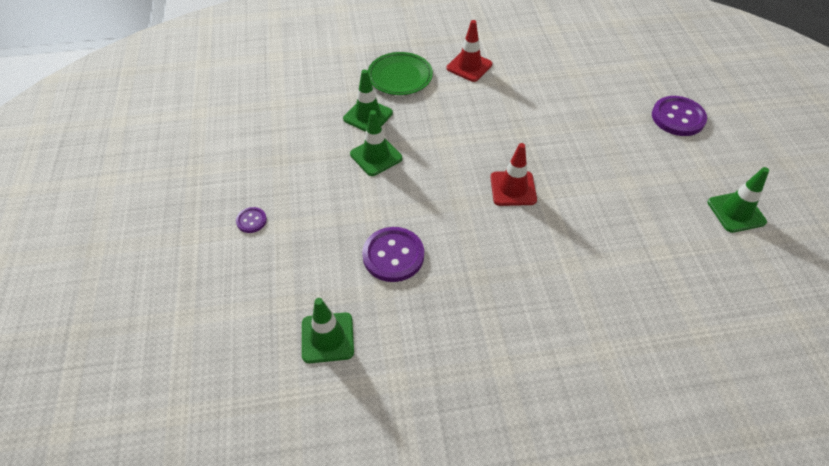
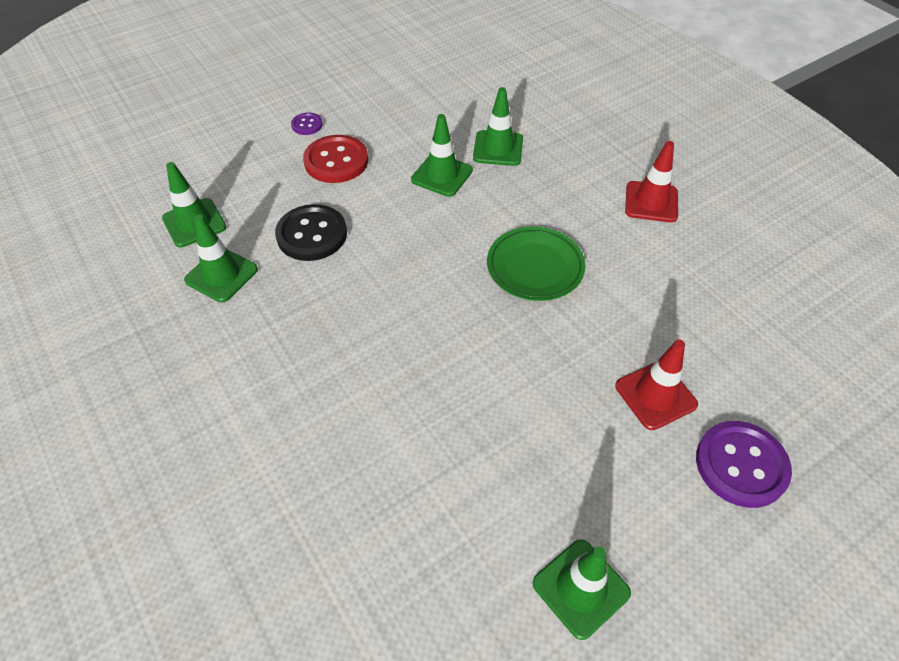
camera: 65 degrees right, 0 degrees up
purple button [362,227,424,282] -> black button [275,204,347,261]
green plate [368,52,433,95] -> green plate moved to [487,226,586,301]
red traffic cone [490,143,537,206] -> red traffic cone moved to [615,340,698,430]
none -> green traffic cone [184,215,258,303]
none -> red button [303,135,368,183]

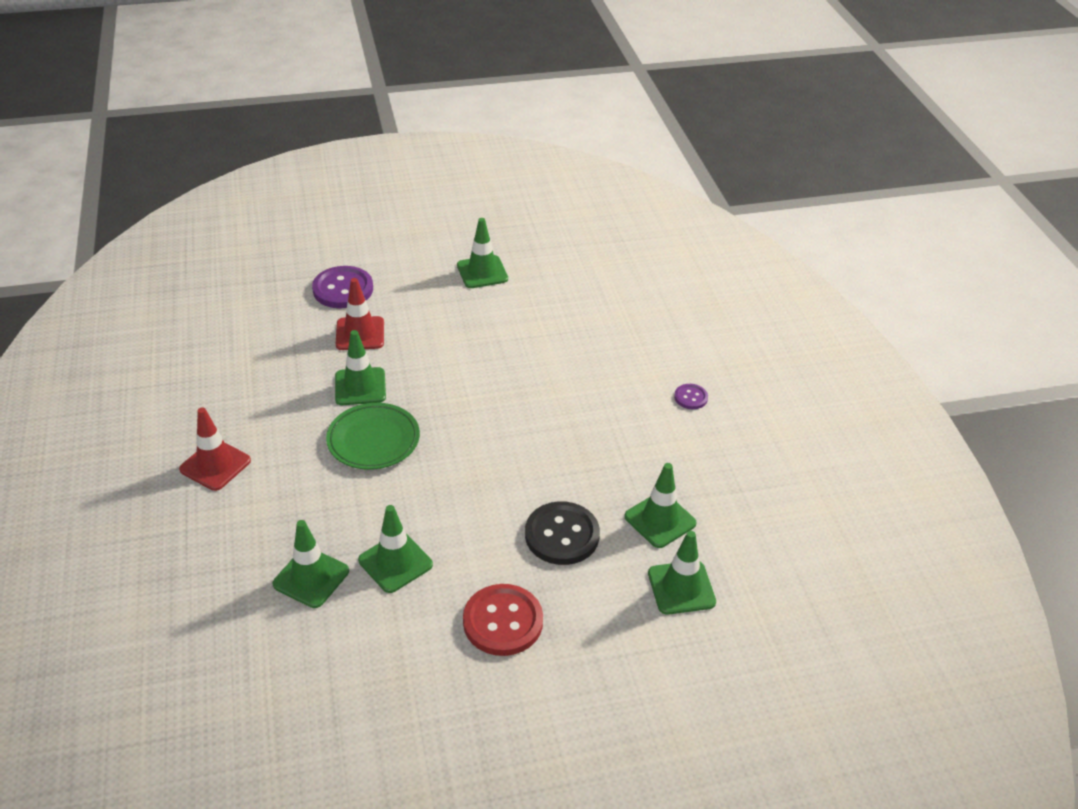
camera: 160 degrees left, 10 degrees down
purple button [291,113,323,135] -> purple button moved to [674,384,708,409]
none -> green traffic cone [335,330,386,405]

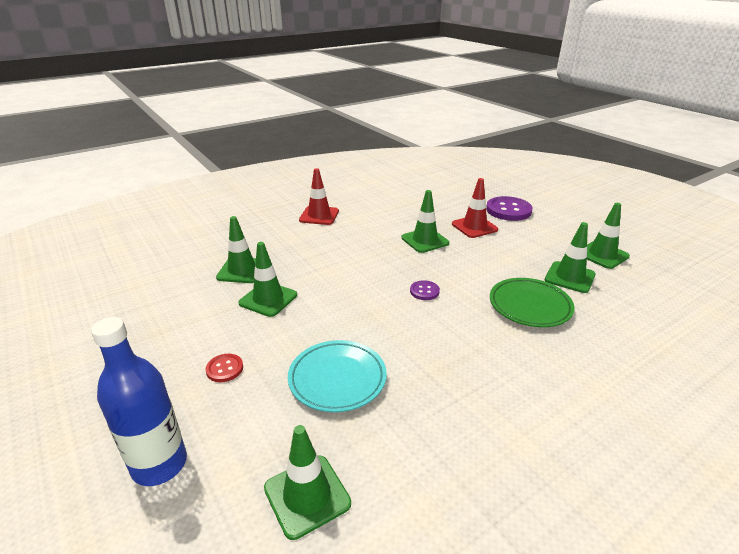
camera: 70 degrees right, 10 degrees down
green plate [326,403,420,470] -> green plate moved to [490,278,575,327]
red button [463,584,543,656] -> red button [205,354,243,382], size x0.51
black button [525,501,600,565] -> turquoise plate [288,340,387,412]
green traffic cone [624,463,697,548] -> green traffic cone moved to [545,222,596,293]
purple button [674,384,708,409] -> purple button moved to [410,280,440,300]
none -> blue bottle [91,317,187,486]

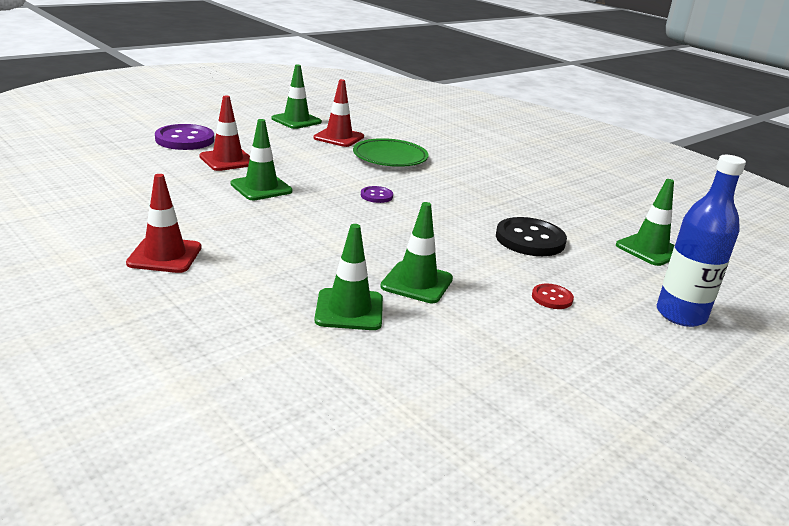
camera: 100 degrees left, 5 degrees down
turquoise plate [288,340,387,412] -> black button [496,217,567,256]
green traffic cone [545,222,596,293] -> red traffic cone [313,79,364,147]

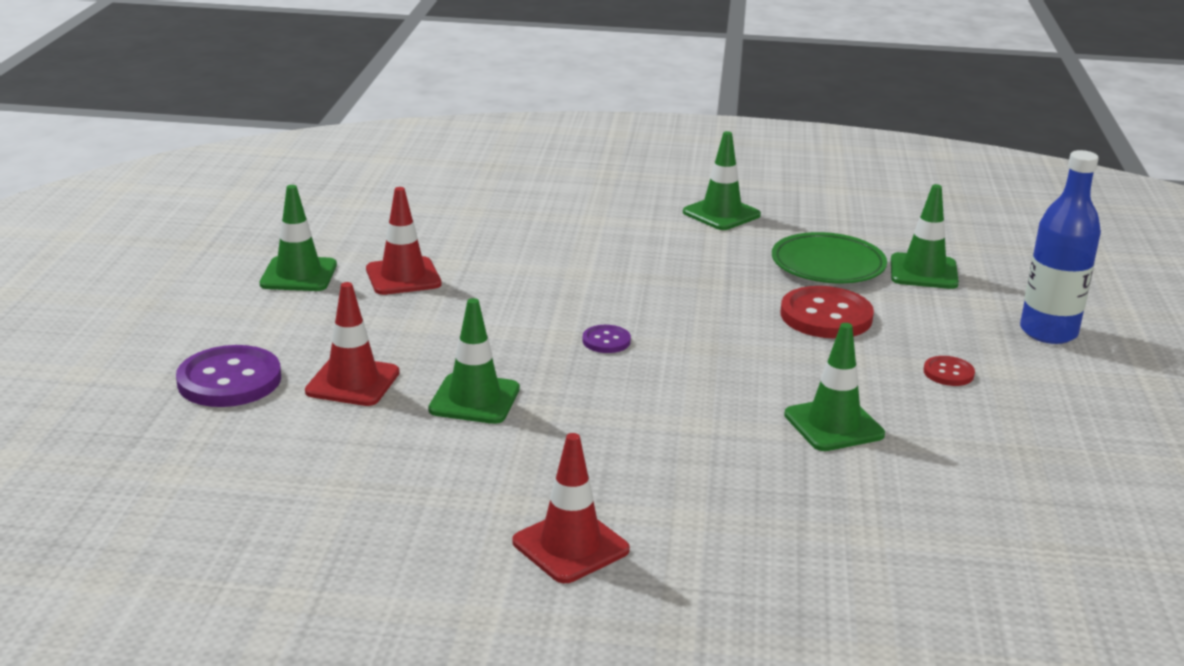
camera: 40 degrees left, 0 degrees up
green traffic cone [314,224,383,330] -> green traffic cone moved to [683,131,761,230]
green plate [353,138,429,167] -> green plate moved to [772,232,887,283]
black button [496,217,567,256] -> red button [781,286,874,338]

